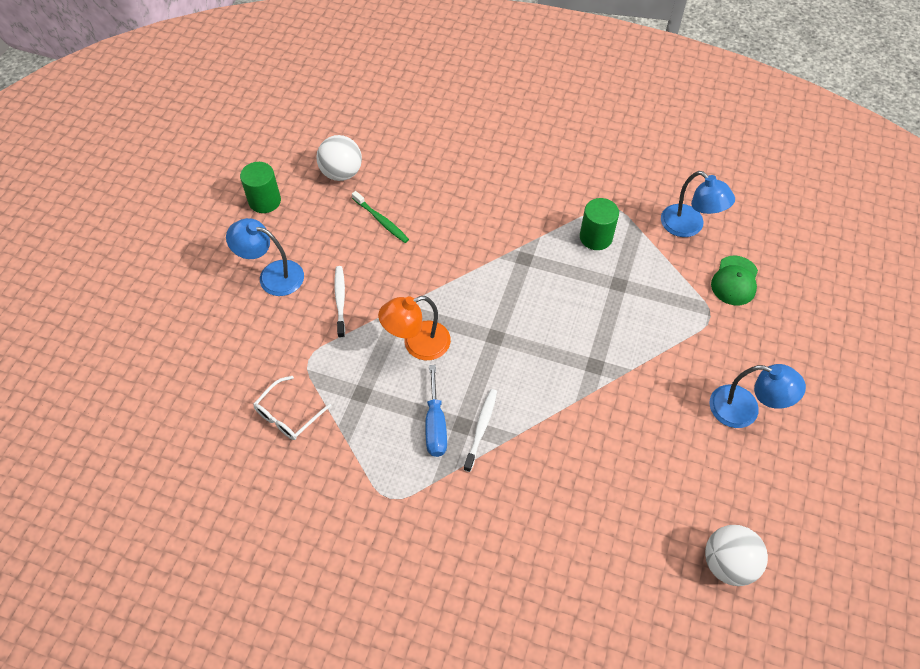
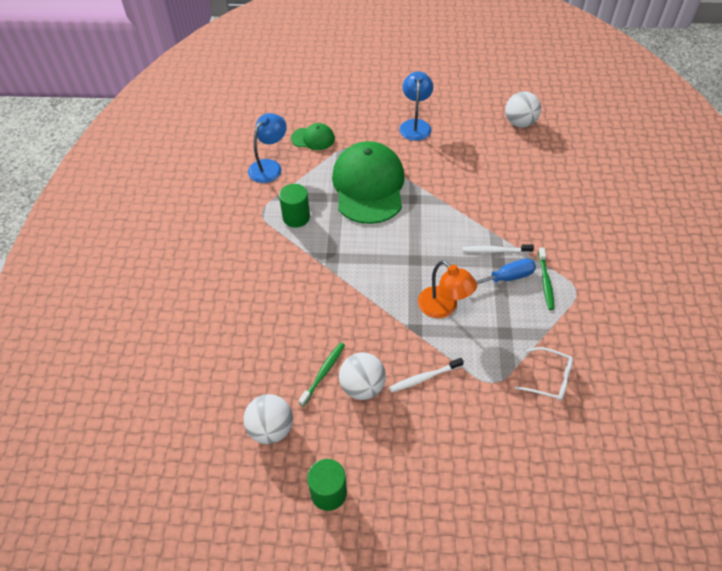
camera: 105 degrees left, 5 degrees down
blue lamp [226,218,304,296] -> none
none -> green cap [332,141,405,224]
none -> white ball [339,352,386,400]
none -> green toothbrush [538,248,554,310]

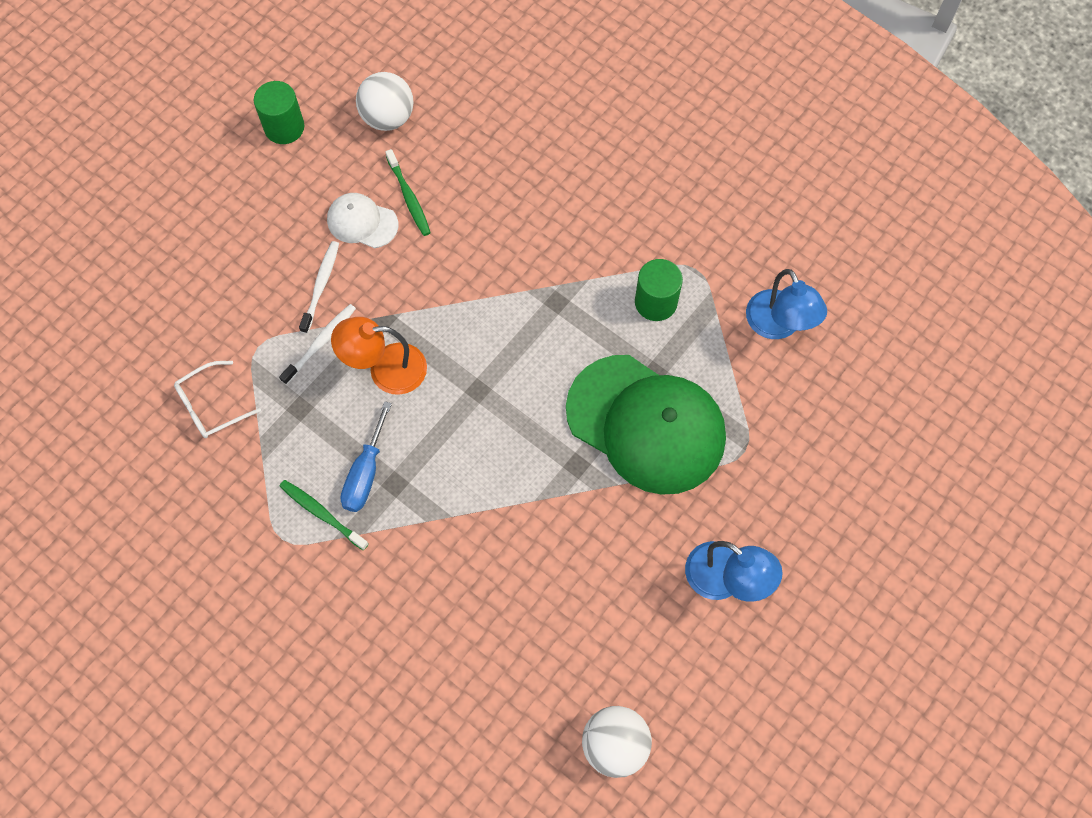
camera: 125 degrees right, 15 degrees up
green cap [291,123,335,150] -> none
white ball [339,352,386,400] -> white cap [327,193,398,248]
white toothbrush [463,244,534,253] -> white toothbrush moved to [279,304,356,385]

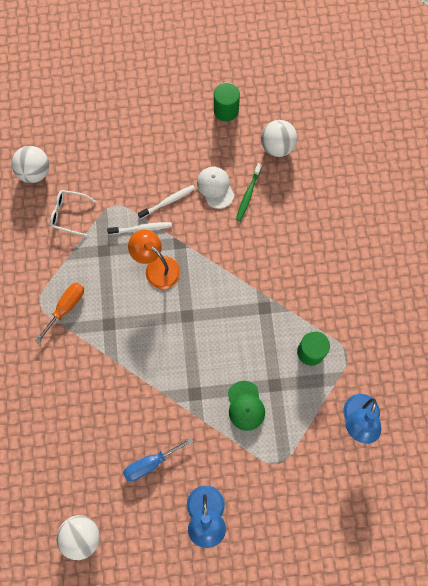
camera: 45 degrees right, 5 degrees up
green toothbrush [279,480,369,550] -> orange screwdriver [35,282,84,344]
blue screwdriver [340,401,392,512] -> blue screwdriver moved to [123,438,193,481]
green cap [566,355,726,495] -> green cap [228,381,265,431], size x0.47
none -> white ball [12,146,49,183]

